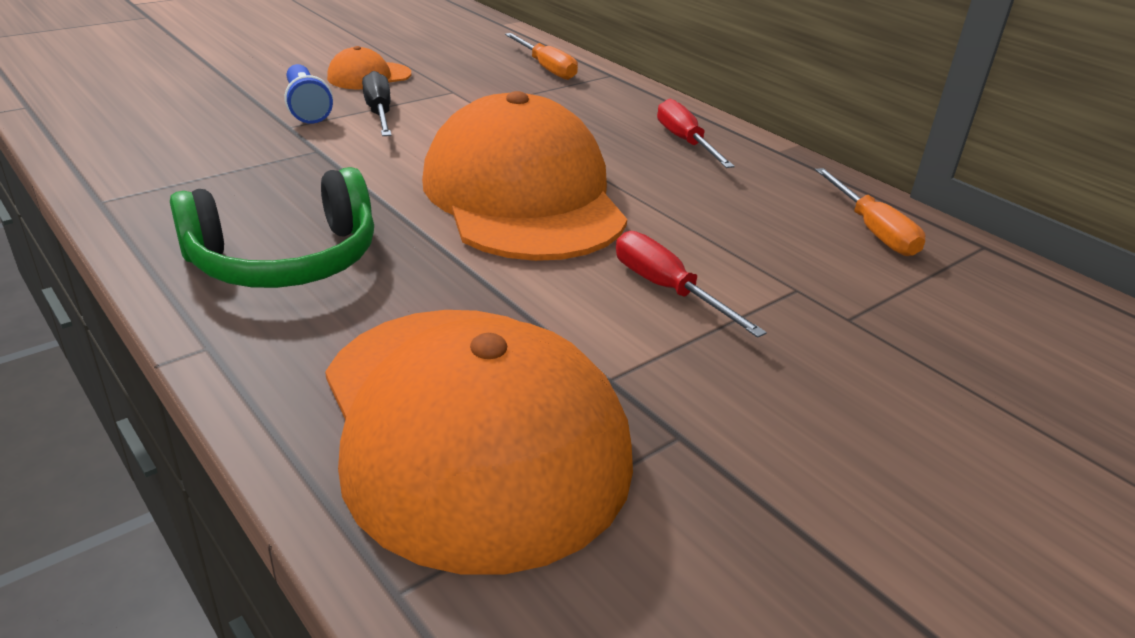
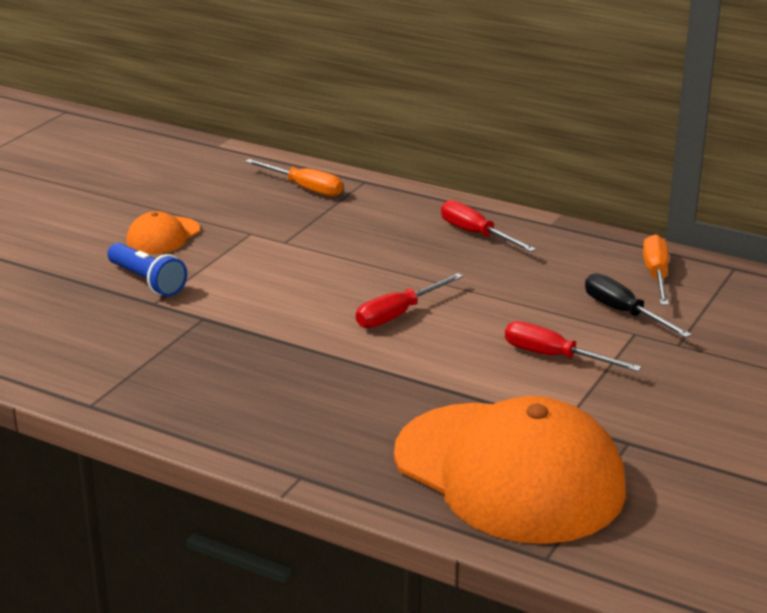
camera: 20 degrees left, 5 degrees down
green headphones [170,167,374,288] -> none
black screwdriver [362,71,392,136] -> black screwdriver moved to [585,273,692,338]
orange cap [422,91,627,261] -> red screwdriver [356,273,463,328]
orange screwdriver [815,168,926,256] -> orange screwdriver turned 135 degrees counterclockwise [643,234,669,305]

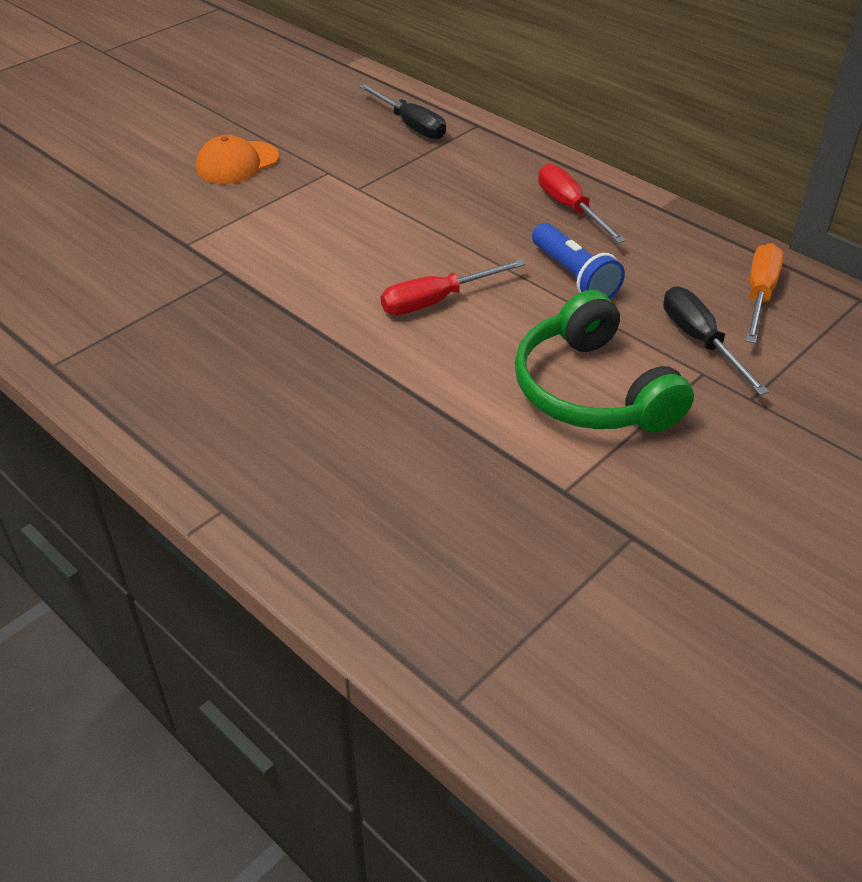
camera: 15 degrees right, 15 degrees up
blue flashlight [107,243,187,296] -> blue flashlight moved to [532,223,625,299]
orange screwdriver [245,159,343,197] -> black screwdriver [358,84,446,139]
orange cap [394,396,626,544] -> none
red screwdriver [505,321,642,372] -> green headphones [515,290,694,432]

